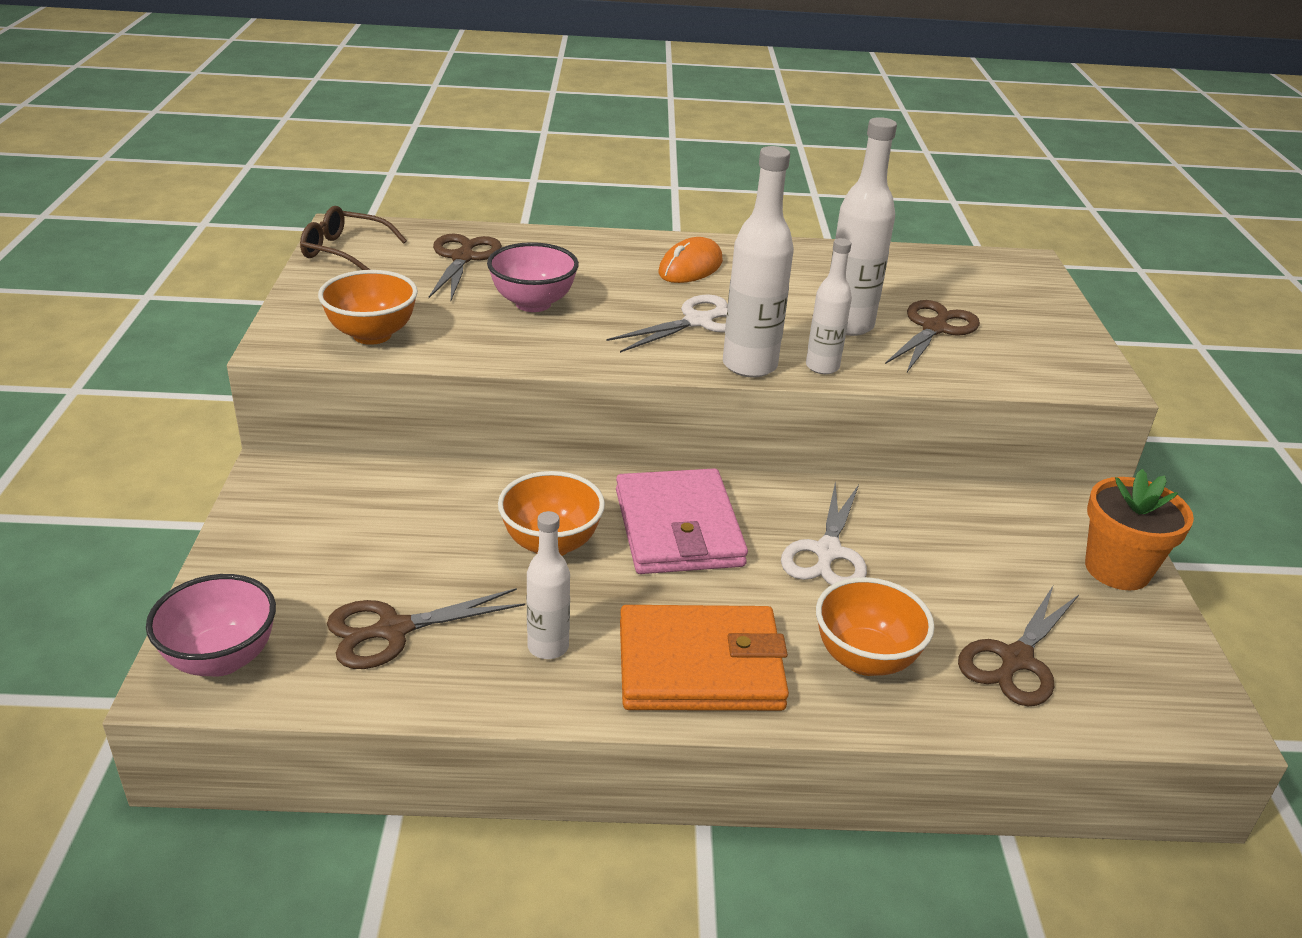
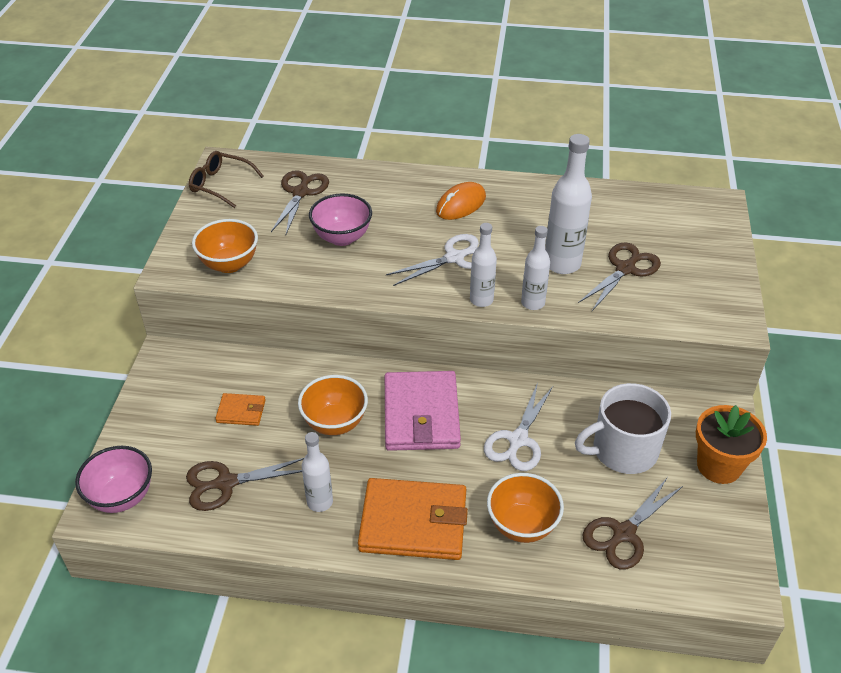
camera: 10 degrees right, 10 degrees up
white bottle [723,146,794,378] -> white bottle [470,223,497,307], size x0.62
none -> orange wallet [215,393,266,426]
none -> white mug [575,383,671,474]

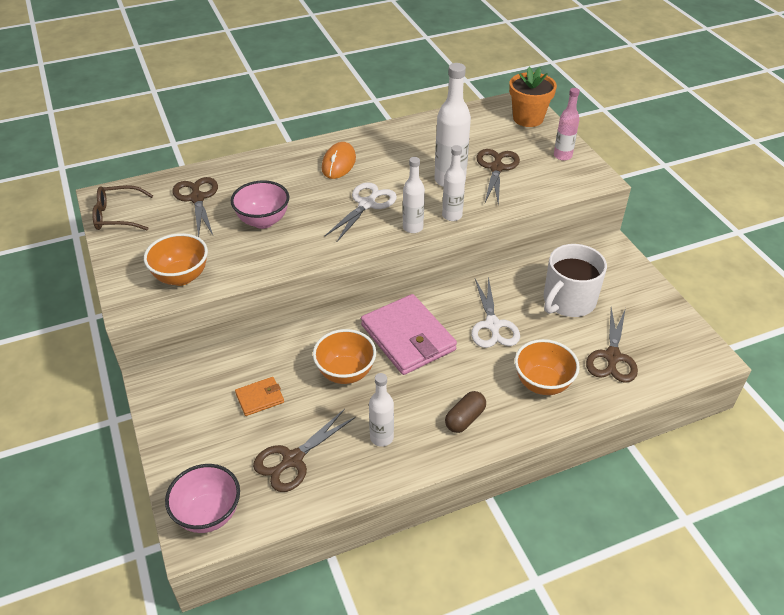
camera: 30 degrees left, 0 degrees up
orange wallet [358,478,468,560] -> brown capsule [445,391,486,433]
orange flower pot [696,405,767,484] -> orange flower pot moved to [509,67,557,127]
none -> pink bottle [554,88,580,161]

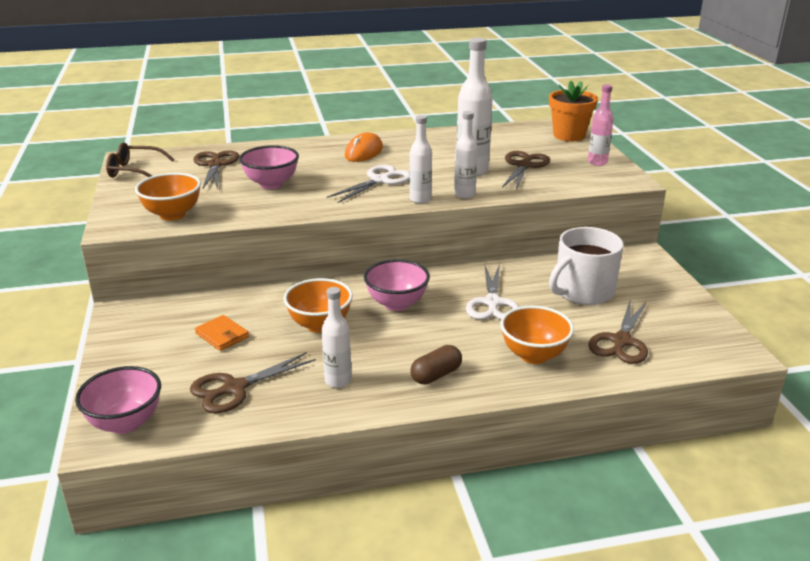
camera: 10 degrees right, 15 degrees down
orange wallet [235,377,284,416] -> orange wallet turned 60 degrees clockwise [195,315,249,351]
pink wallet [361,294,457,375] -> pink bowl [364,259,430,311]

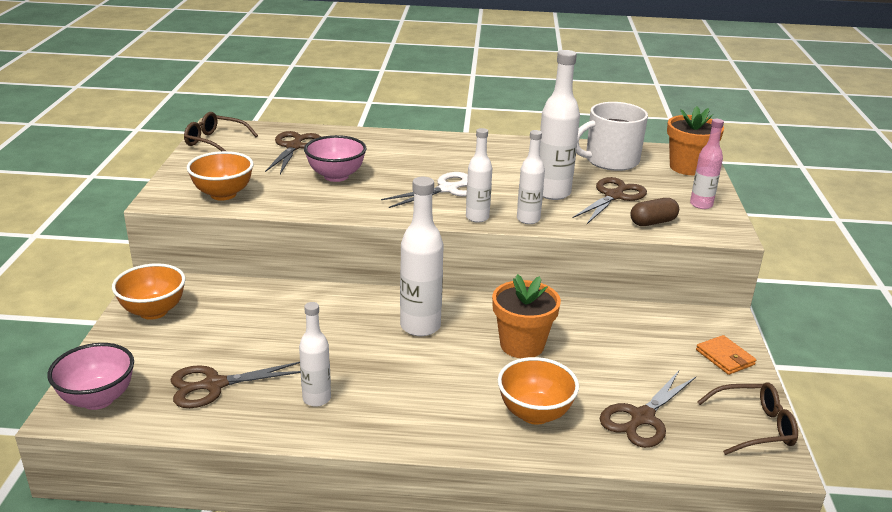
camera: 15 degrees right, 0 degrees up
orange wallet [195,315,249,351] -> orange wallet moved to [696,335,756,375]
orange bowl [284,278,353,333] -> orange bowl moved to [112,263,186,320]
orange mouse [345,132,383,162] -> none
pink bowl [364,259,430,311] -> white bottle [400,177,444,336]
brown capsule [410,345,462,385] -> brown capsule moved to [630,198,679,226]
white scissors [466,264,519,320] -> orange flower pot [492,274,561,358]
white mug [549,227,624,305] -> white mug moved to [576,102,648,171]
none -> brown glasses [697,382,798,455]

